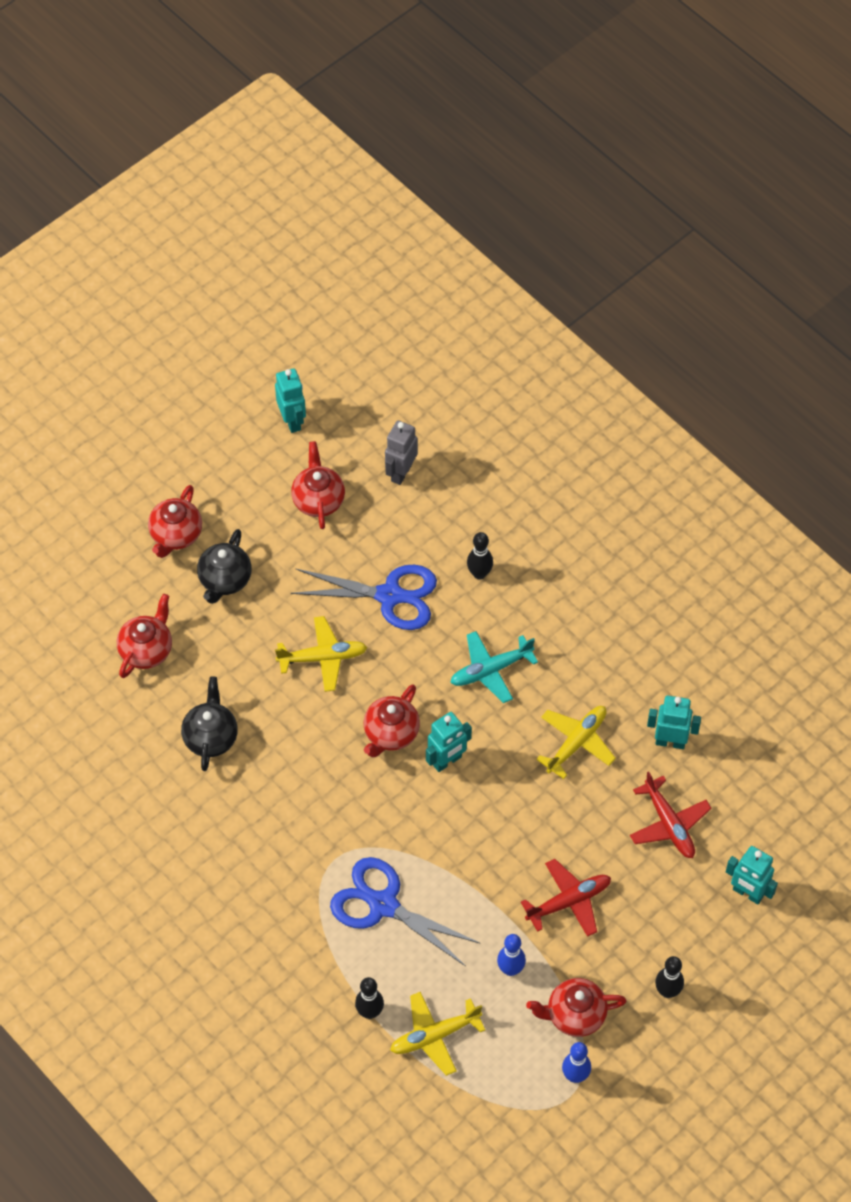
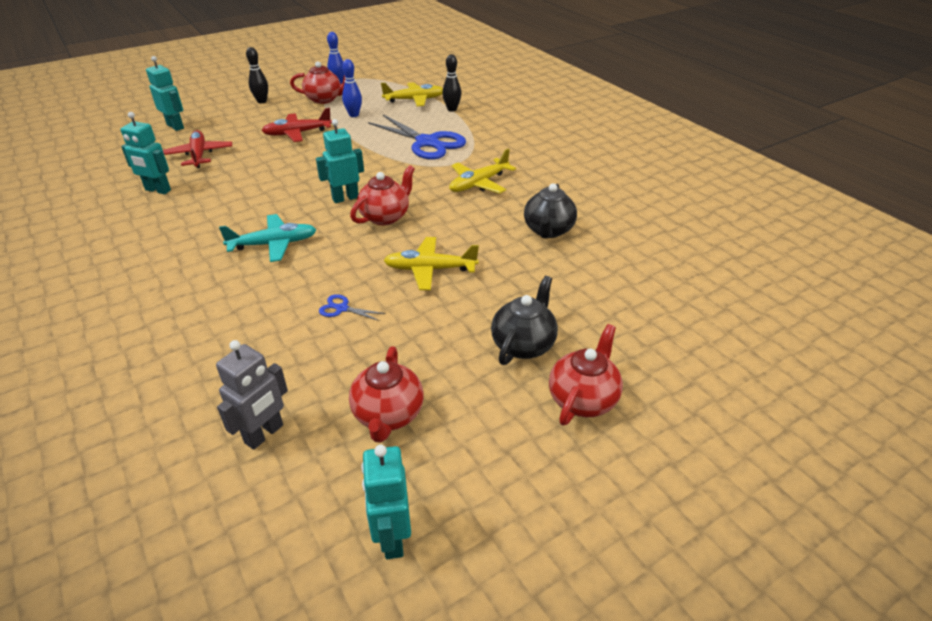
camera: 170 degrees left, 20 degrees down
red teapot [117,594,172,678] -> none
blue scissors [291,565,437,630] -> blue scissors [319,294,386,321], size x0.41
black bowling pin [467,532,493,580] -> none
yellow plane [536,706,616,779] -> yellow plane moved to [449,148,516,194]

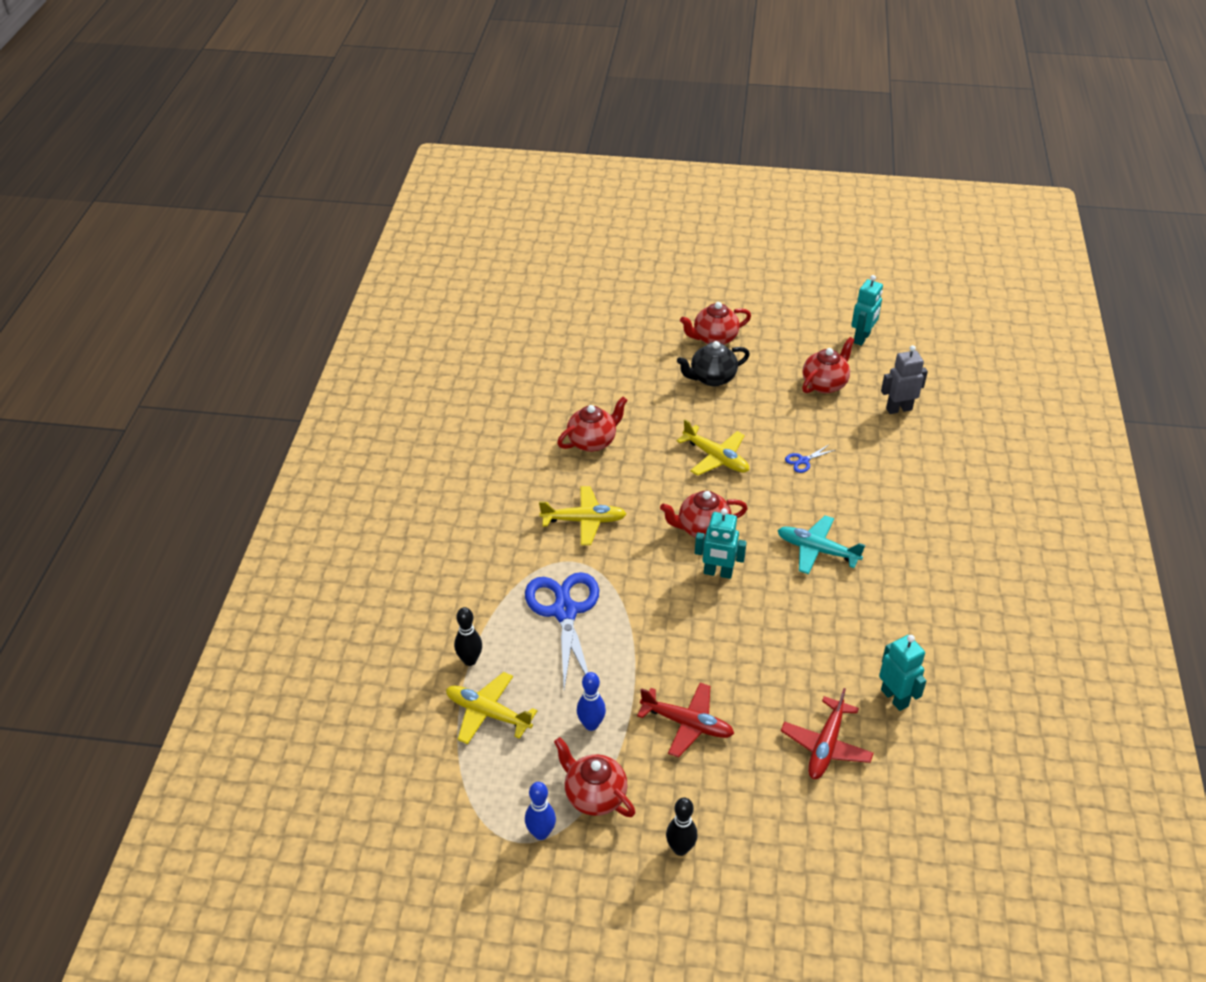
camera: 140 degrees left, 5 degrees up
turquoise robot [146,56,184,131] -> none
blue scissors [319,294,386,321] -> blue scissors turned 90 degrees clockwise [785,444,835,473]
black teapot [524,183,577,239] -> red teapot [557,397,628,452]

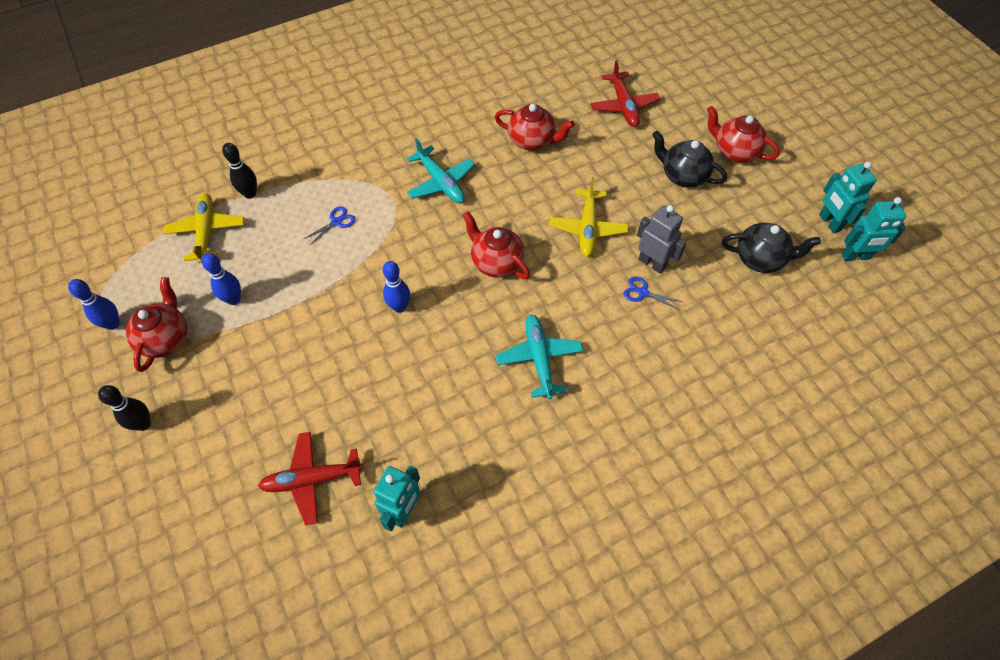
camera: 55 degrees right, 15 degrees up
blue scissors [525,572,599,689] -> blue scissors [303,206,356,246], size x0.41
yellow plane [539,486,627,545] -> turquoise plane [407,138,475,203]
red plane [637,683,734,758] -> red plane moved to [590,60,660,127]
turquoise robot [695,508,747,579] -> turquoise robot moved to [819,162,877,233]
red teapot [802,337,854,393] -> black teapot [722,223,821,273]
grey robot [881,345,928,414] -> grey robot moved to [637,205,687,274]
none -> blue bowling pin [382,261,410,313]

